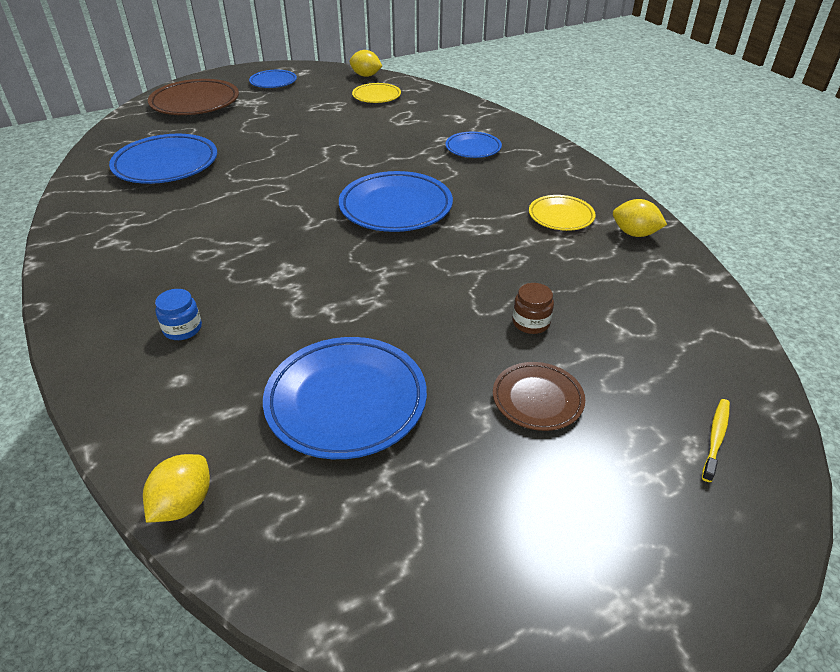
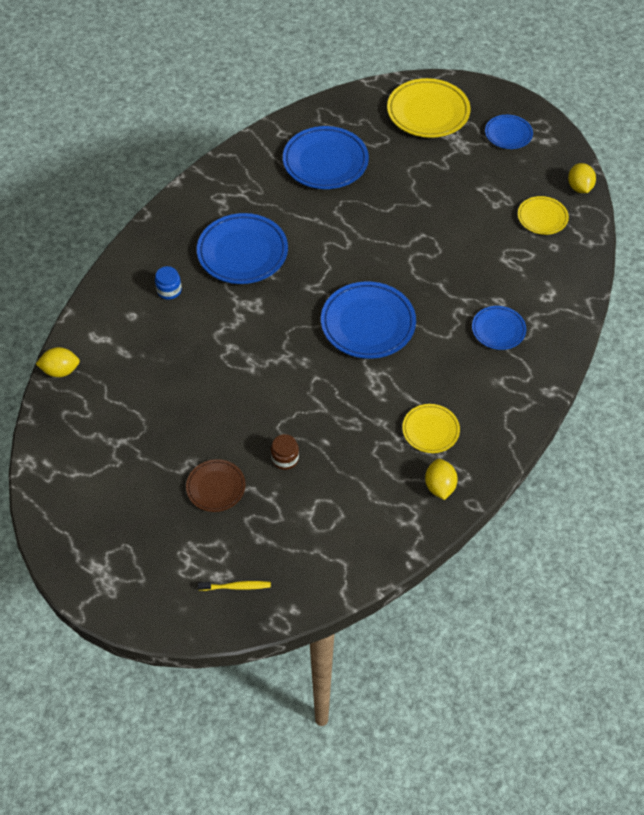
camera: 60 degrees right, 15 degrees up
brown plate [148,79,239,115] -> yellow plate [387,78,471,138]
blue plate [263,337,427,459] -> blue plate moved to [197,213,288,284]

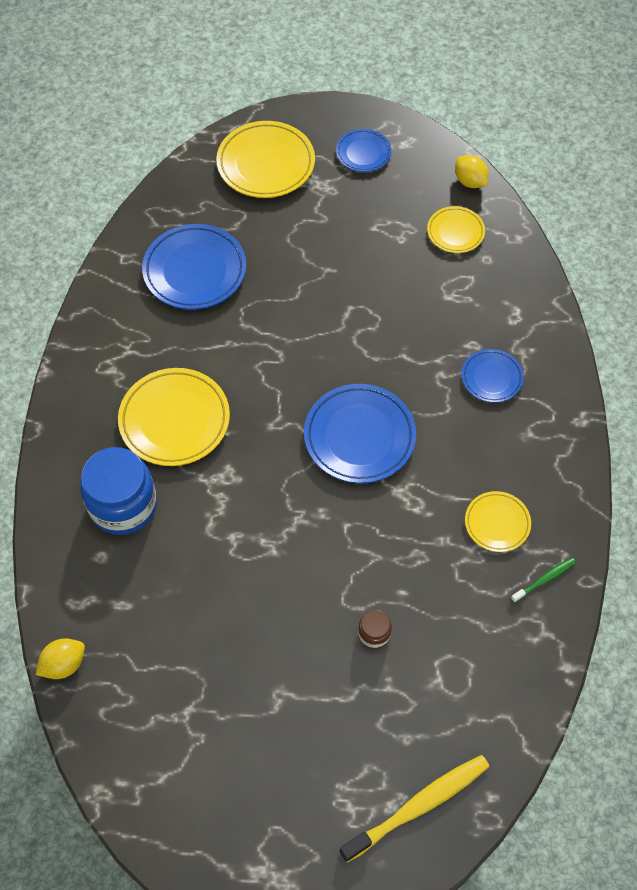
camera: 30 degrees left, 5 degrees up
blue jar [155,266,182,300] -> blue jar [80,447,157,535], size x2.23
brown plate [186,459,246,512] -> none
blue plate [197,213,288,284] -> yellow plate [118,368,230,466]
yellow toothbrush [198,581,271,591] -> yellow toothbrush [340,755,490,863], size x2.02
yellow lemon [425,459,458,500] -> green toothbrush [511,558,576,603]

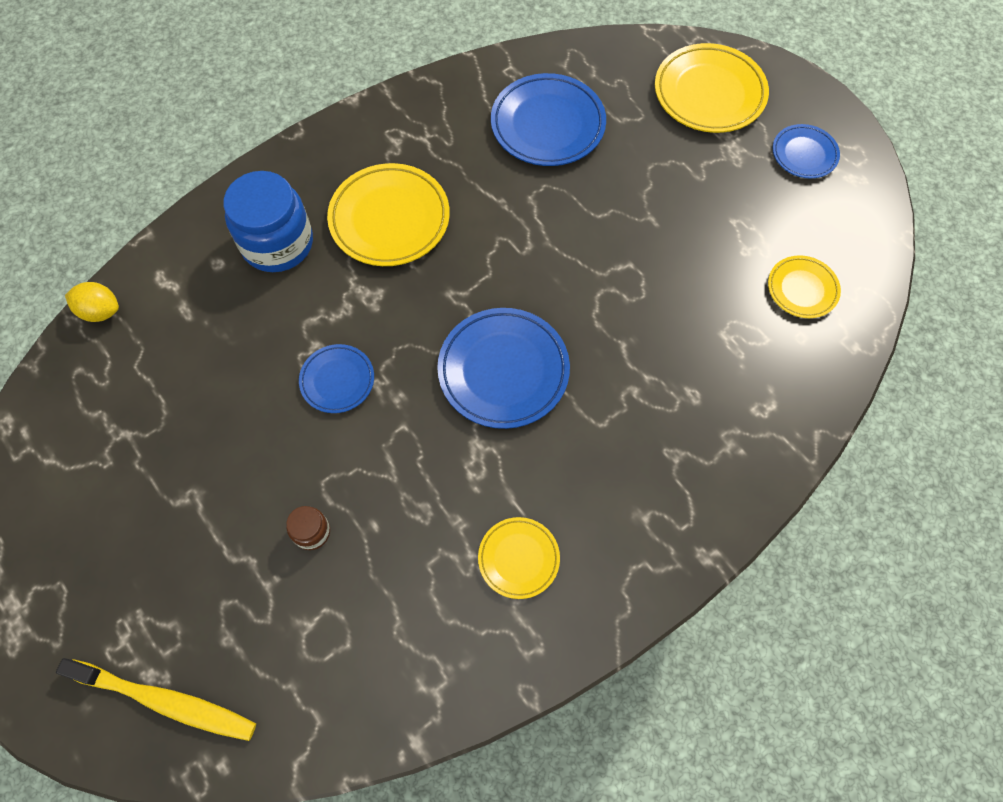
camera: 50 degrees right, 5 degrees up
yellow lemon [455,155,489,188] -> none
blue plate [461,349,524,403] -> blue plate moved to [299,344,374,413]
green toothbrush [511,558,576,603] -> none

